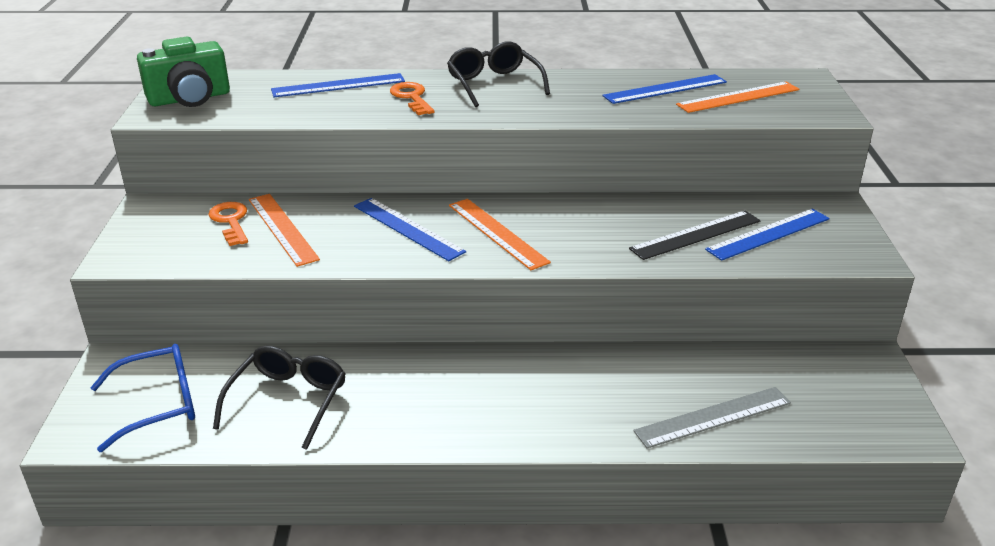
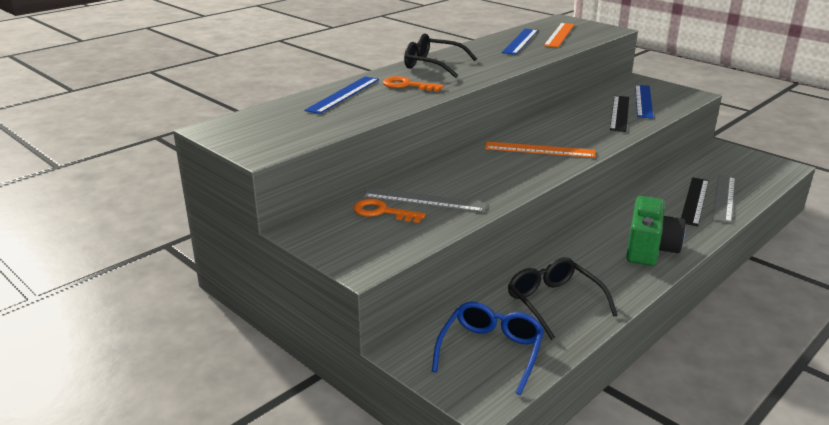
camera: 45 degrees left, 5 degrees down
green camera [137,37,230,107] -> green camera moved to [626,196,686,266]
orange ruler [249,194,320,267] -> grey ruler [363,188,488,213]
blue ruler [354,198,466,261] -> none
none -> black ruler [681,177,709,226]

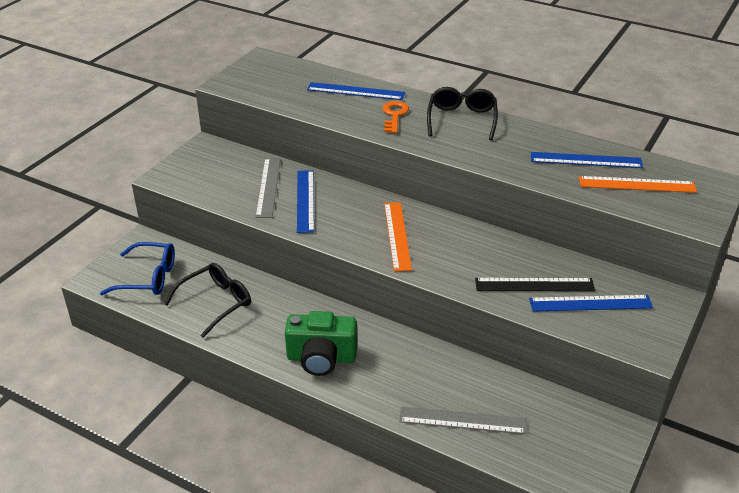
camera: 75 degrees right, 10 degrees up
orange key [353,199,425,223] -> none
black ruler [681,177,709,226] -> none
none -> blue ruler [297,170,314,233]

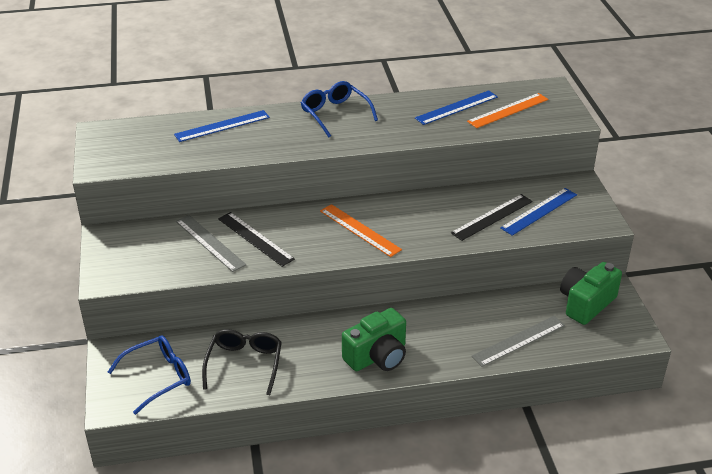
camera: 40 degrees left, 0 degrees up
blue ruler [297,170,314,233] -> black ruler [218,212,295,267]
orange key [383,101,409,133] -> none
black glasses [427,87,498,140] -> blue glasses [301,81,378,137]
none -> green camera [560,262,622,325]

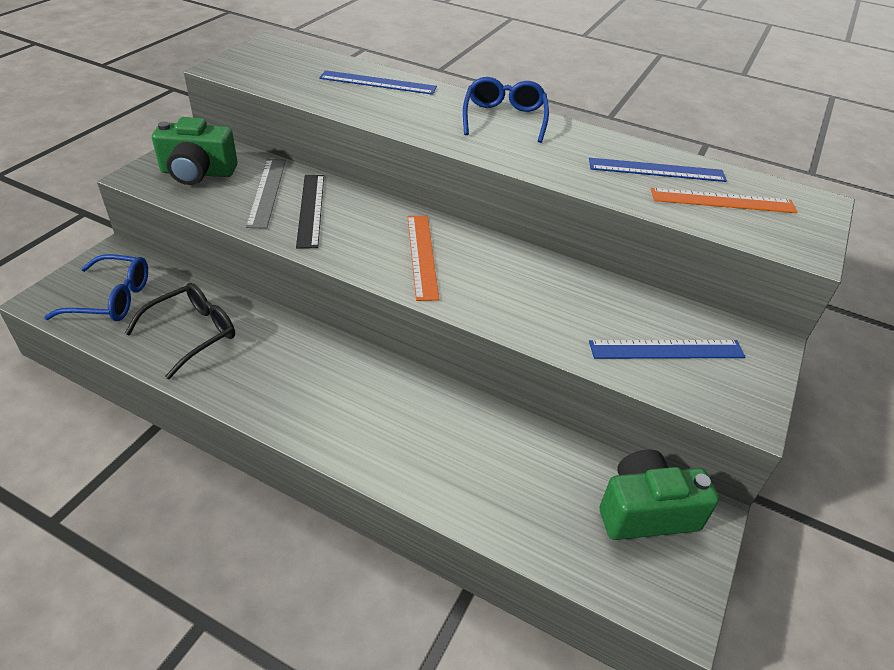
camera: 35 degrees right, 5 degrees up
green camera [342,308,406,371] -> green camera moved to [152,117,238,185]
black ruler [451,194,533,241] -> none
grey ruler [472,316,565,367] -> none

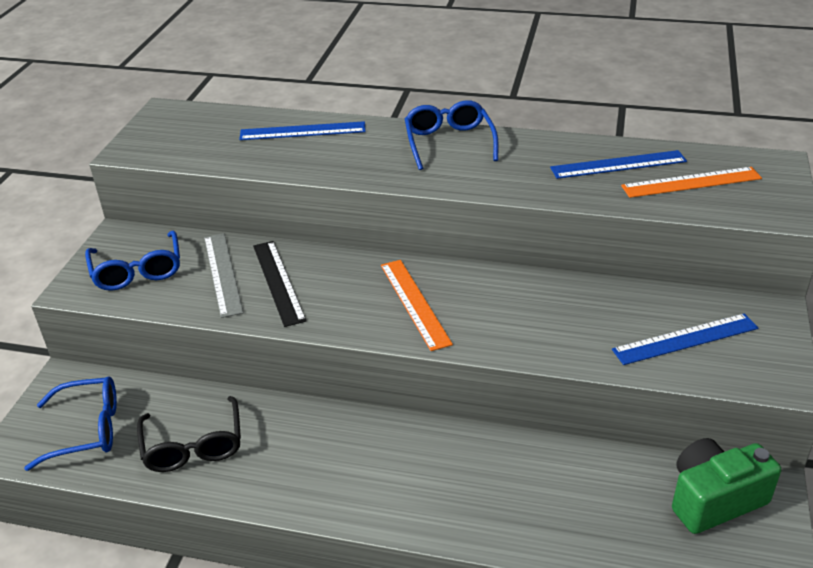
camera: 10 degrees left, 5 degrees down
black glasses [125,283,235,379] -> black glasses turned 135 degrees clockwise [137,396,241,472]
green camera [152,117,238,185] -> blue glasses [85,230,180,291]

